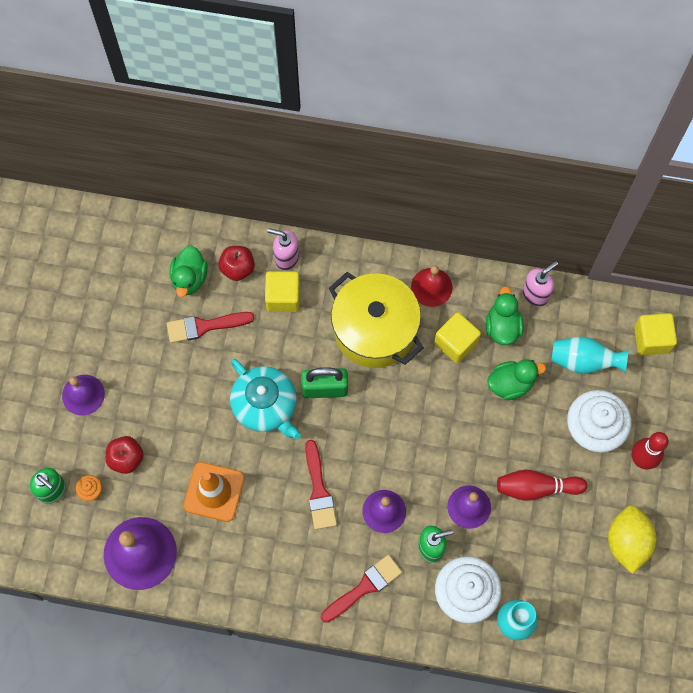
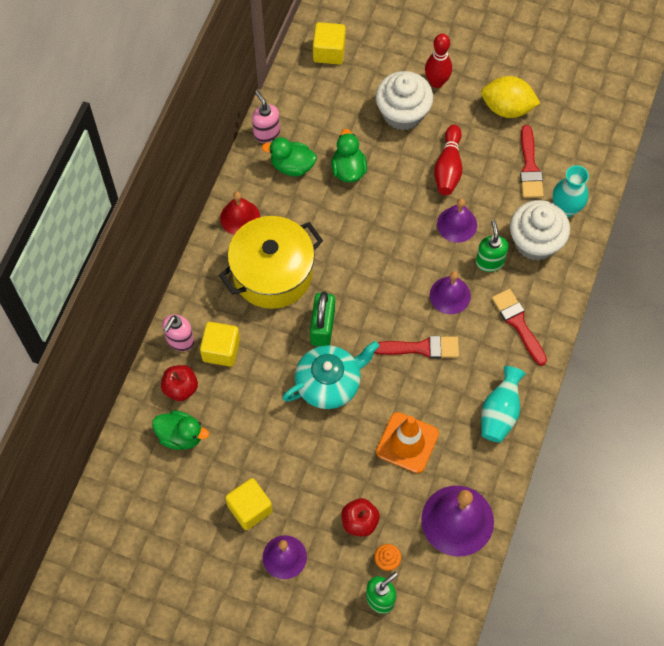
camera: 80 degrees left, 5 degrees down
red brush [167,312,255,343] -> red brush moved to [520,125,544,198]
yellow cube [434,312,481,363] -> yellow cube moved to [225,478,273,530]
turquoise vase [551,337,629,374] -> turquoise vase moved to [481,366,526,443]

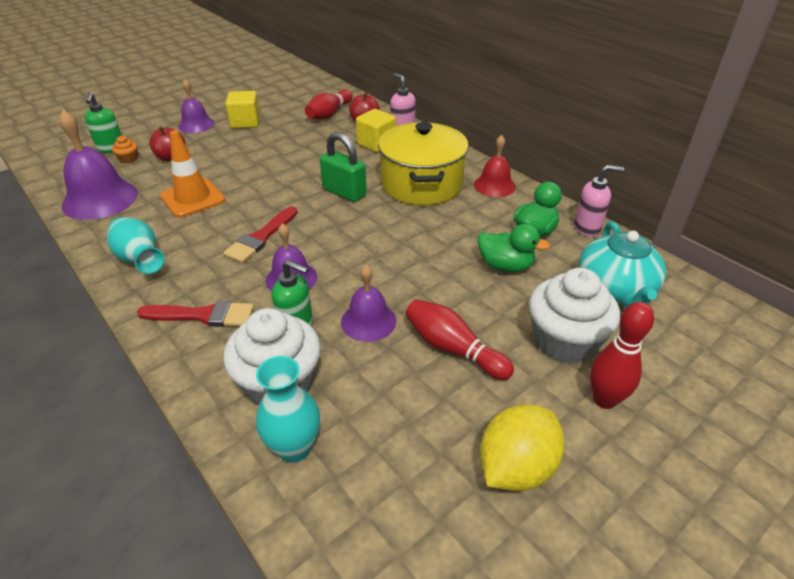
camera: 120 degrees right, 25 degrees down
green duck [152,410,209,450] -> red bowling pin [305,89,353,119]
turquoise teapot [282,341,379,409] -> turquoise teapot moved to [579,221,666,308]
yellow cube [313,22,346,65] -> none
red brush [520,125,544,198] -> none

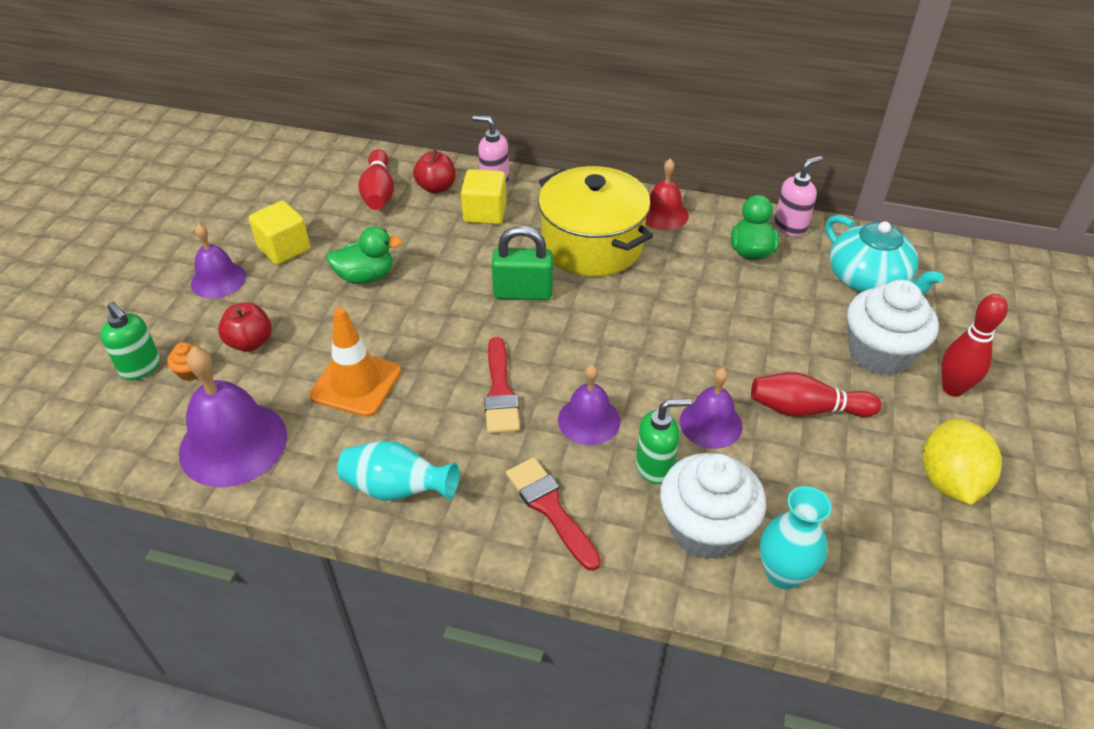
camera: 35 degrees left, 5 degrees up
red brush [137,301,254,327] -> red brush turned 90 degrees counterclockwise [506,457,601,571]
green duck [478,223,550,272] -> green duck moved to [326,227,402,284]

